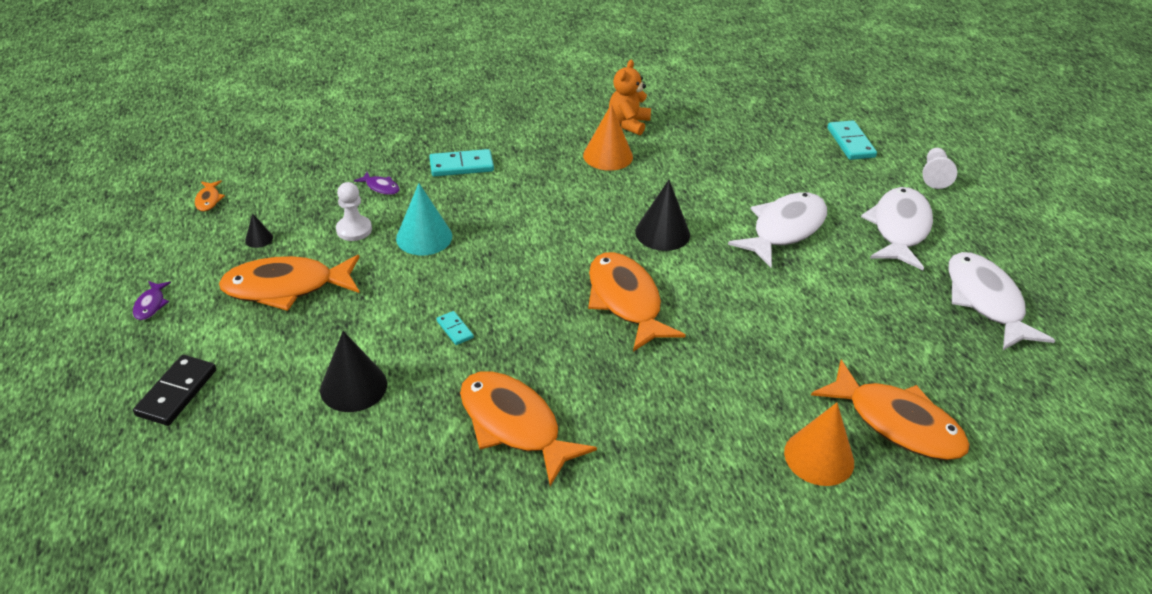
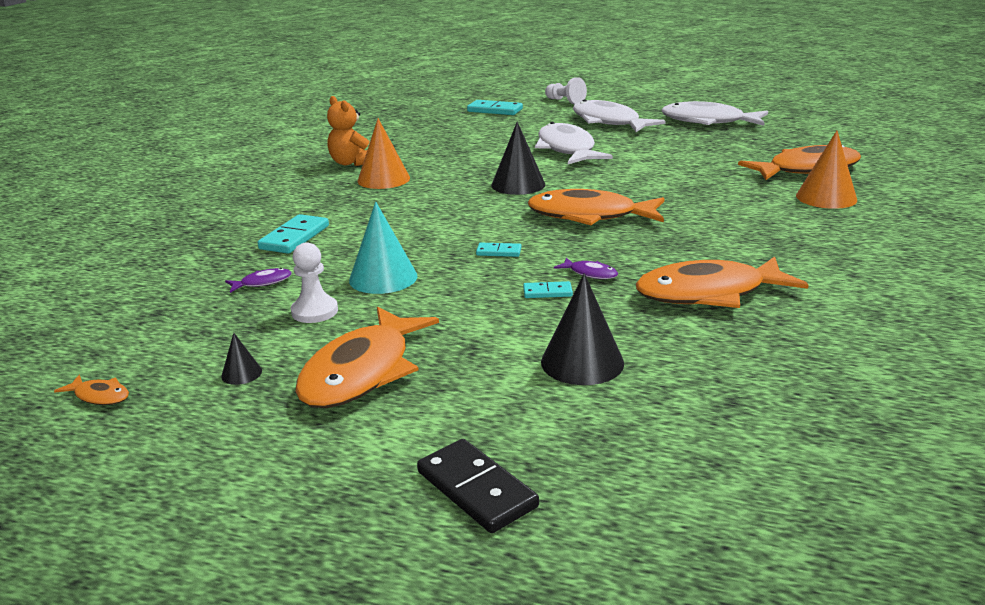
camera: 55 degrees left, 15 degrees down
purple fish [133,281,171,320] -> purple fish moved to [554,257,618,279]
none -> turquoise domino [476,243,522,257]

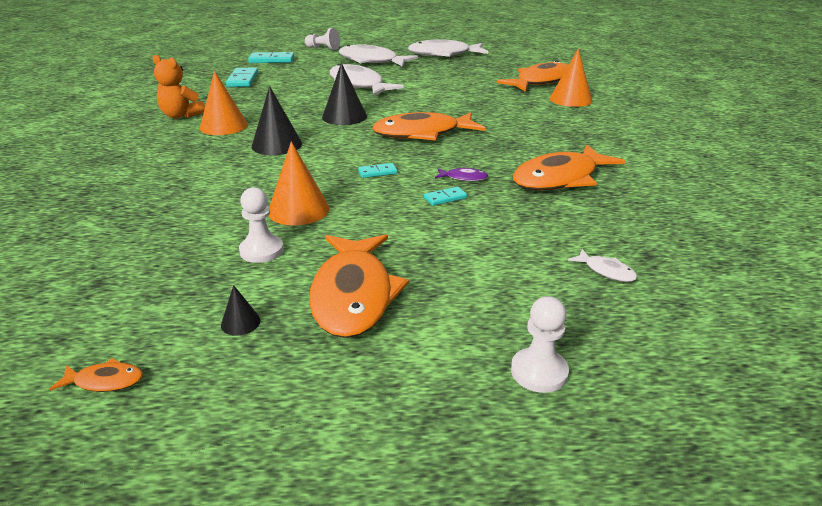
camera: 25 degrees left, 5 degrees up
purple fish [225,268,292,293] -> none
turquoise domino [258,214,329,254] -> turquoise domino moved to [226,68,258,87]
turquoise cone [349,201,418,294] -> orange cone [269,141,330,226]
black domino [417,439,539,533] -> white pawn [511,296,569,393]
black cone [541,273,624,385] -> black cone moved to [252,86,302,155]
none -> white fish [568,249,637,282]

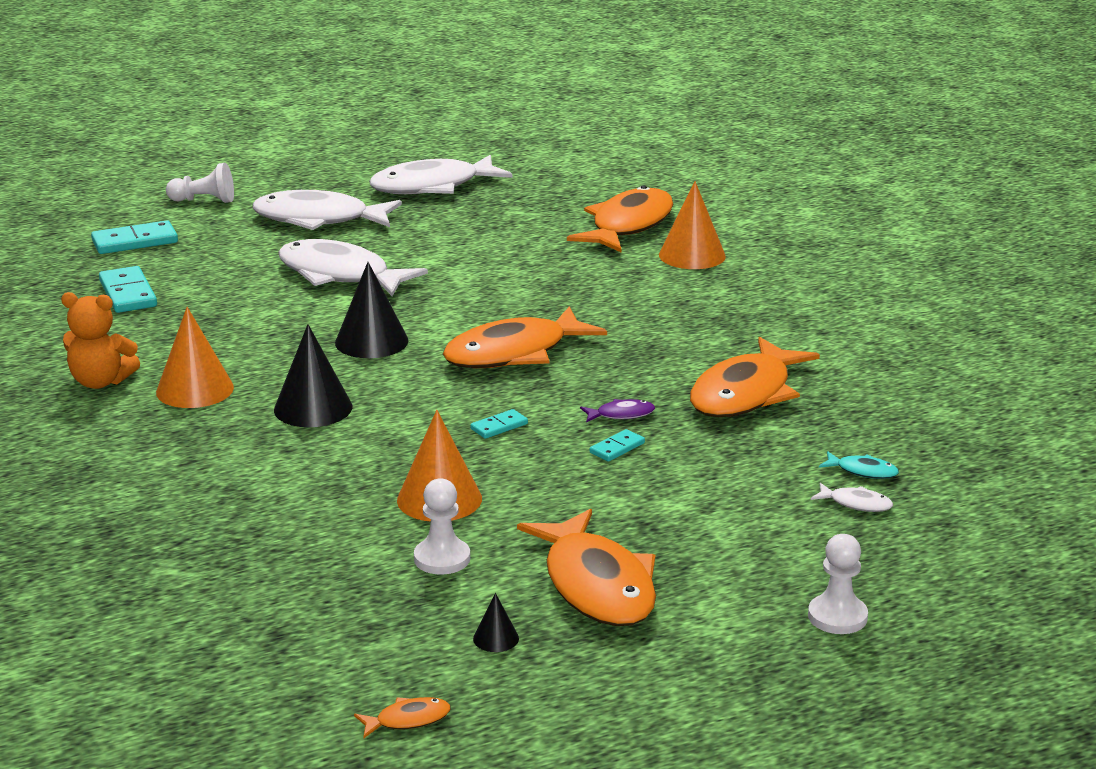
camera: 20 degrees left, 5 degrees down
none -> turquoise fish [819,451,899,479]

